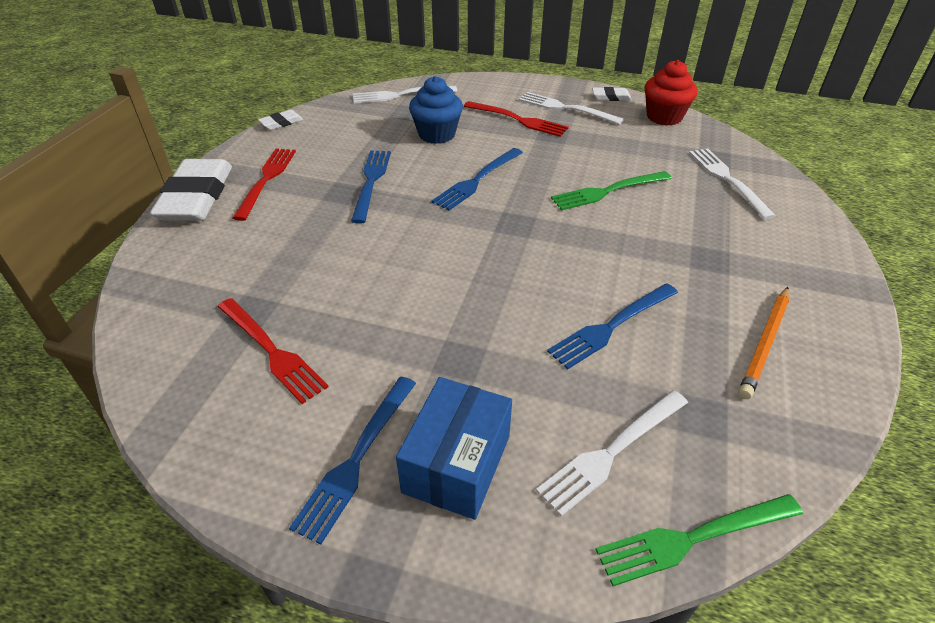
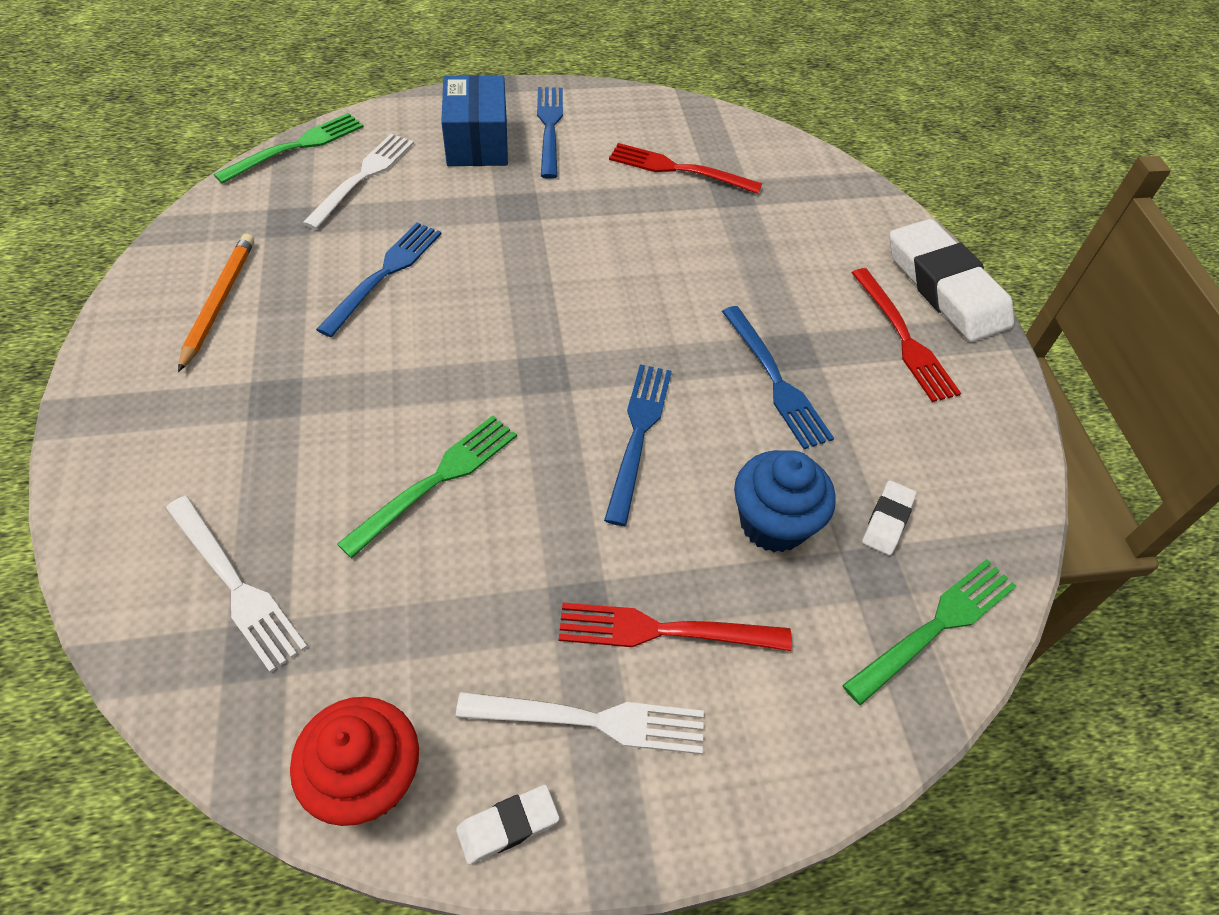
camera: 150 degrees right, 10 degrees up
white eraser [258,110,303,130] -> white eraser moved to [862,480,916,555]
white fork [353,86,457,104] -> green fork [842,559,1017,705]

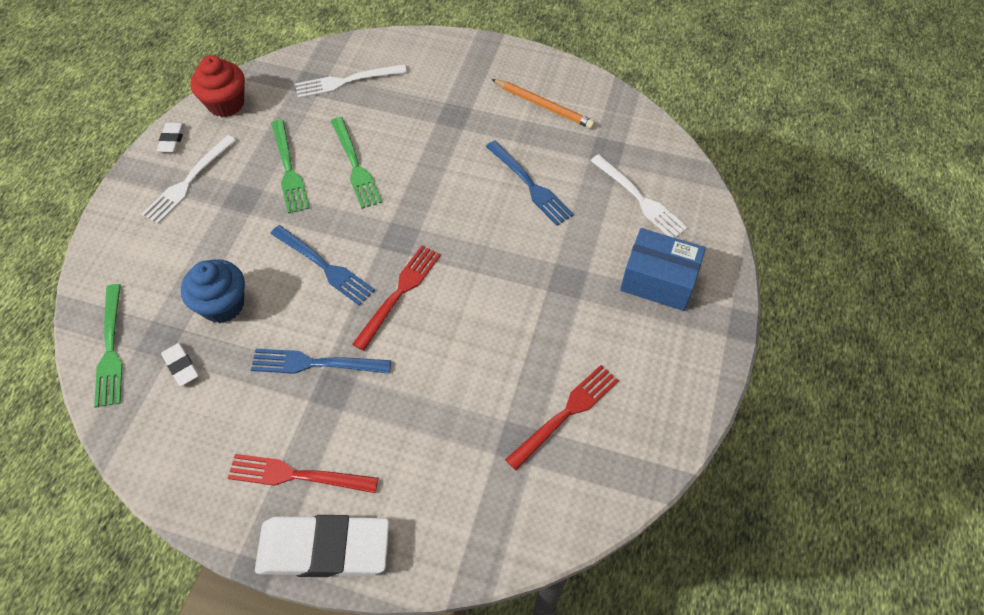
camera: 120 degrees right, 5 degrees up
green fork [214,113,364,184] -> green fork moved to [271,120,309,214]
blue fork [537,87,563,179] -> none
red fork [559,603,792,651] -> red fork moved to [353,245,441,351]

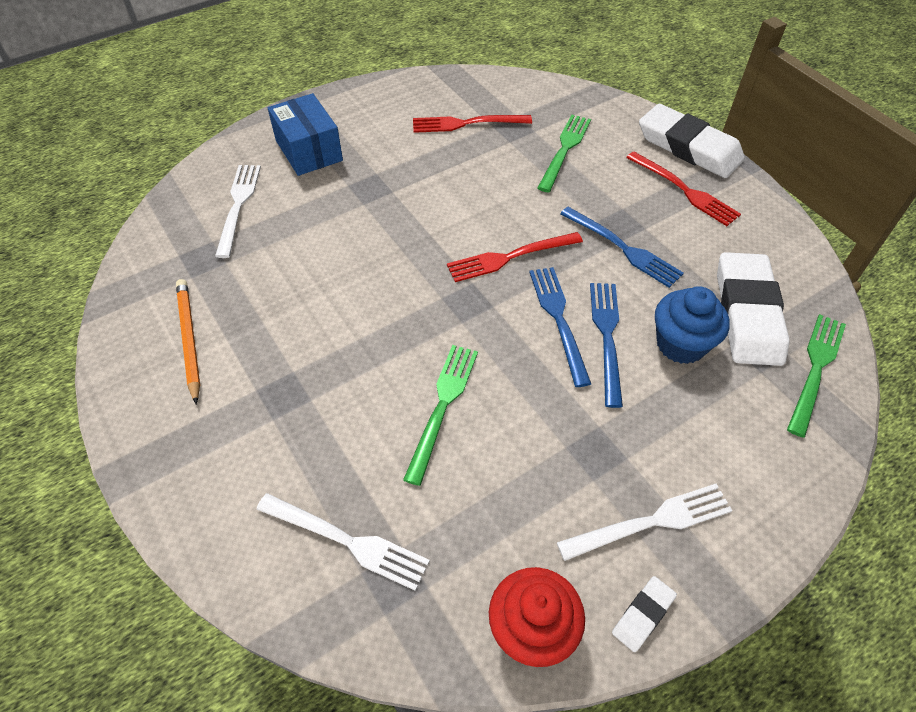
camera: 140 degrees left, 5 degrees down
white eraser [161,343,199,386] -> white eraser [717,252,790,366], size x2.29
green fork [271,120,309,214] -> green fork moved to [537,115,591,192]
blue fork [486,140,574,226] -> blue fork moved to [590,283,623,408]

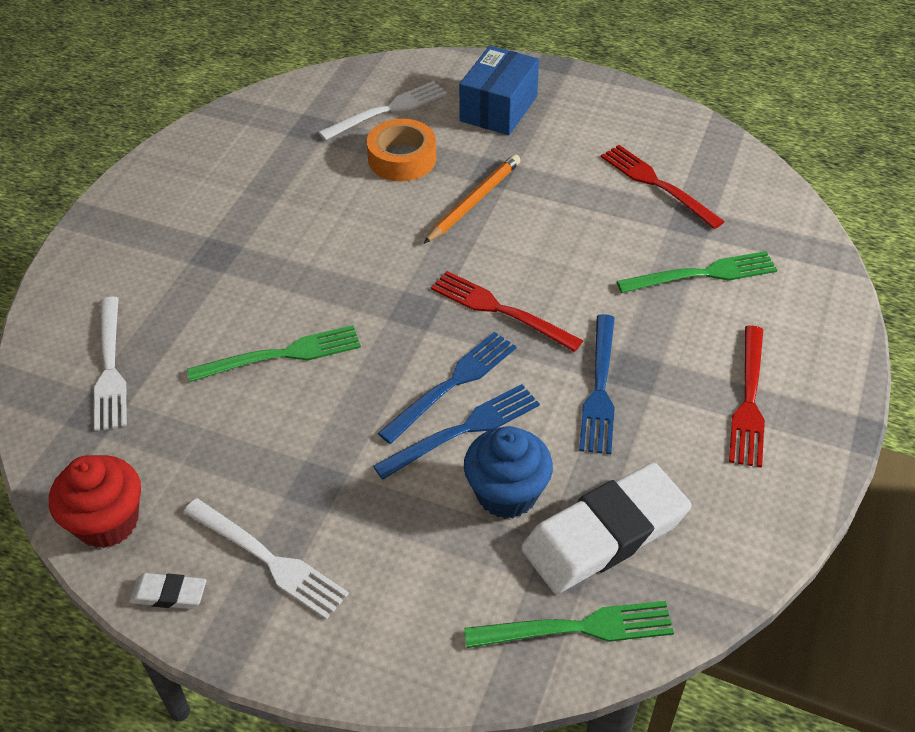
camera: 55 degrees right, 5 degrees down
orange pencil [176,279,200,404] -> orange pencil moved to [424,154,521,244]
white eraser [639,104,745,178] -> none
none -> orange tape [367,119,436,181]

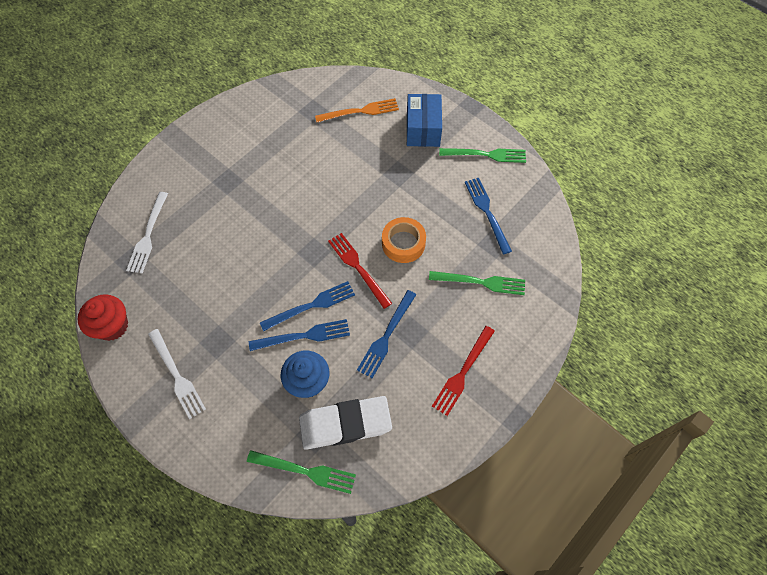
camera: 20 degrees right, 15 degrees up
white eraser [129,573,206,609] -> none
green fork [187,325,361,382] -> green fork moved to [439,148,526,163]
white fork [318,81,447,140] -> orange fork [315,98,399,122]
orange tape [367,119,436,181] -> orange tape moved to [382,217,426,263]
orange pencil [424,154,521,244] -> none
blue box [459,46,539,135] -> blue box turned 45 degrees counterclockwise [407,94,442,147]
red fork [601,145,725,229] -> blue fork [465,178,512,254]

